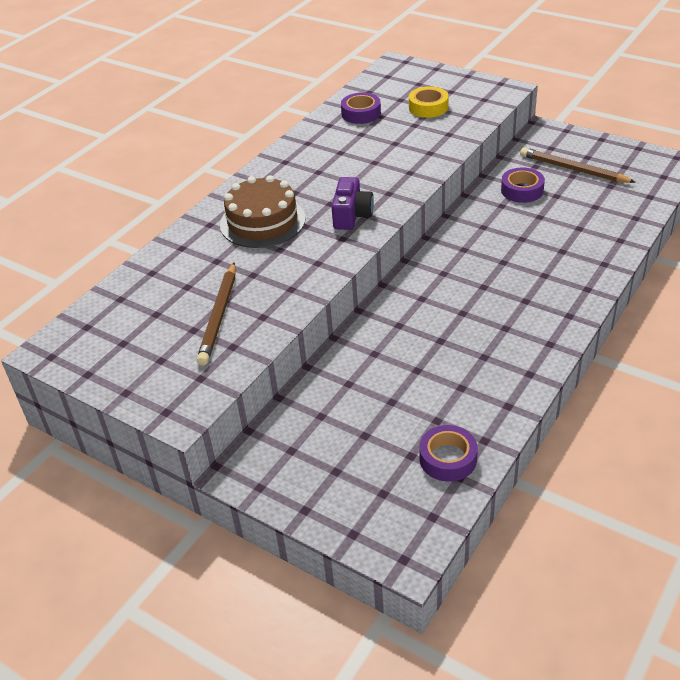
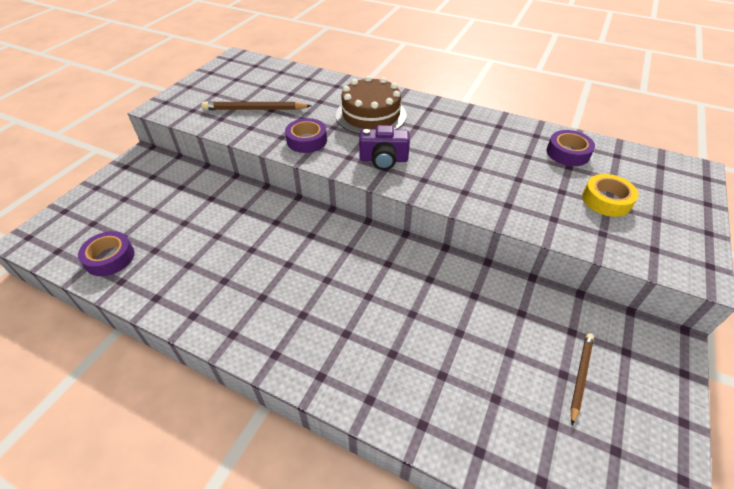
camera: 80 degrees right, 5 degrees up
purple tape [501,167,545,203] -> purple tape moved to [285,118,327,153]
brown pencil [520,147,636,183] -> brown pencil [570,333,594,425], size x0.63

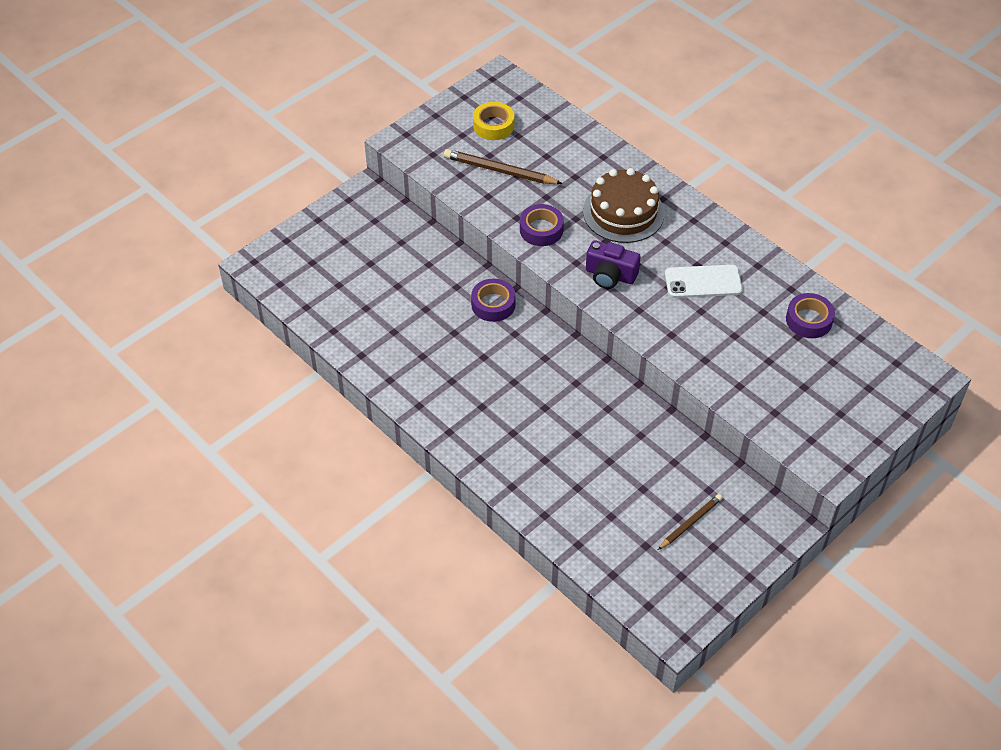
camera: 20 degrees right, 5 degrees up
purple tape [78,231,135,276] -> purple tape moved to [471,279,516,322]
yellow tape [582,174,639,217] -> yellow tape moved to [473,102,514,140]
none -> white phone [665,265,743,298]

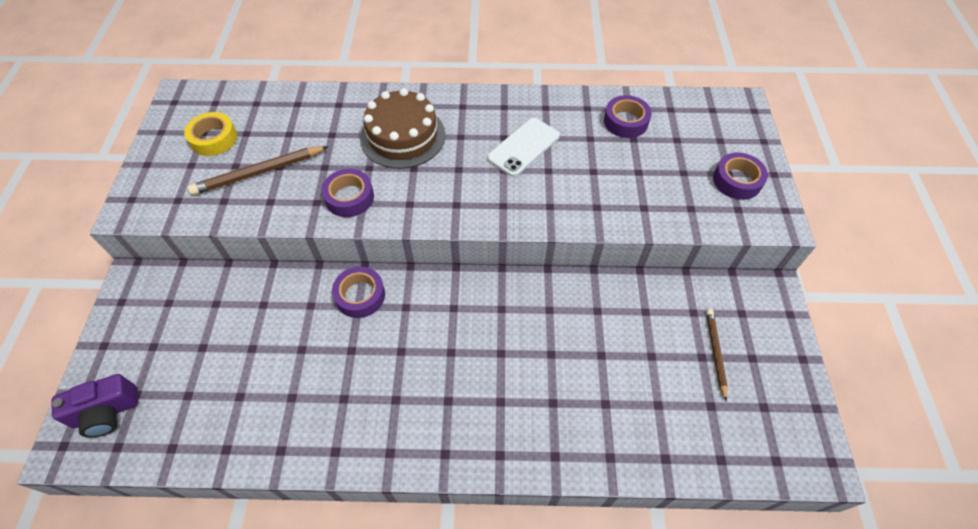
camera: 45 degrees left, 5 degrees up
purple camera [586,240,641,289] -> purple camera moved to [51,374,138,438]
none -> purple tape [713,152,768,200]

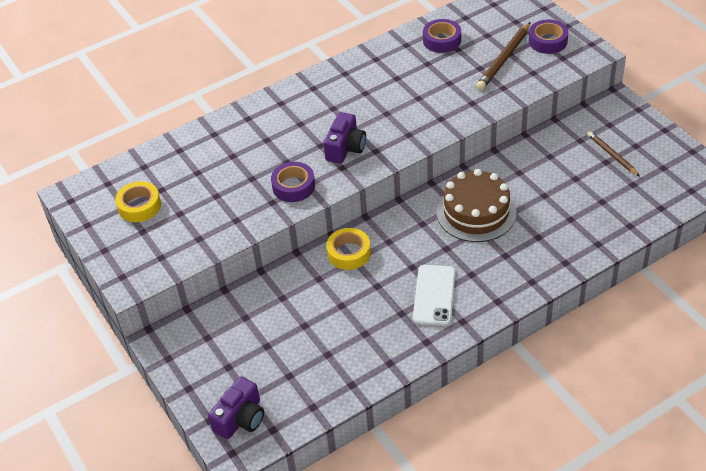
camera: 30 degrees left, 10 degrees down
brown pencil [188,146,329,195] -> brown pencil moved to [476,22,531,90]
purple tape [332,266,385,318] -> yellow tape [326,228,371,270]
brown cake [360,88,445,169] -> brown cake moved to [437,169,517,242]
white phone [487,118,560,177] -> white phone moved to [413,265,456,326]
none -> purple camera [324,112,366,163]

